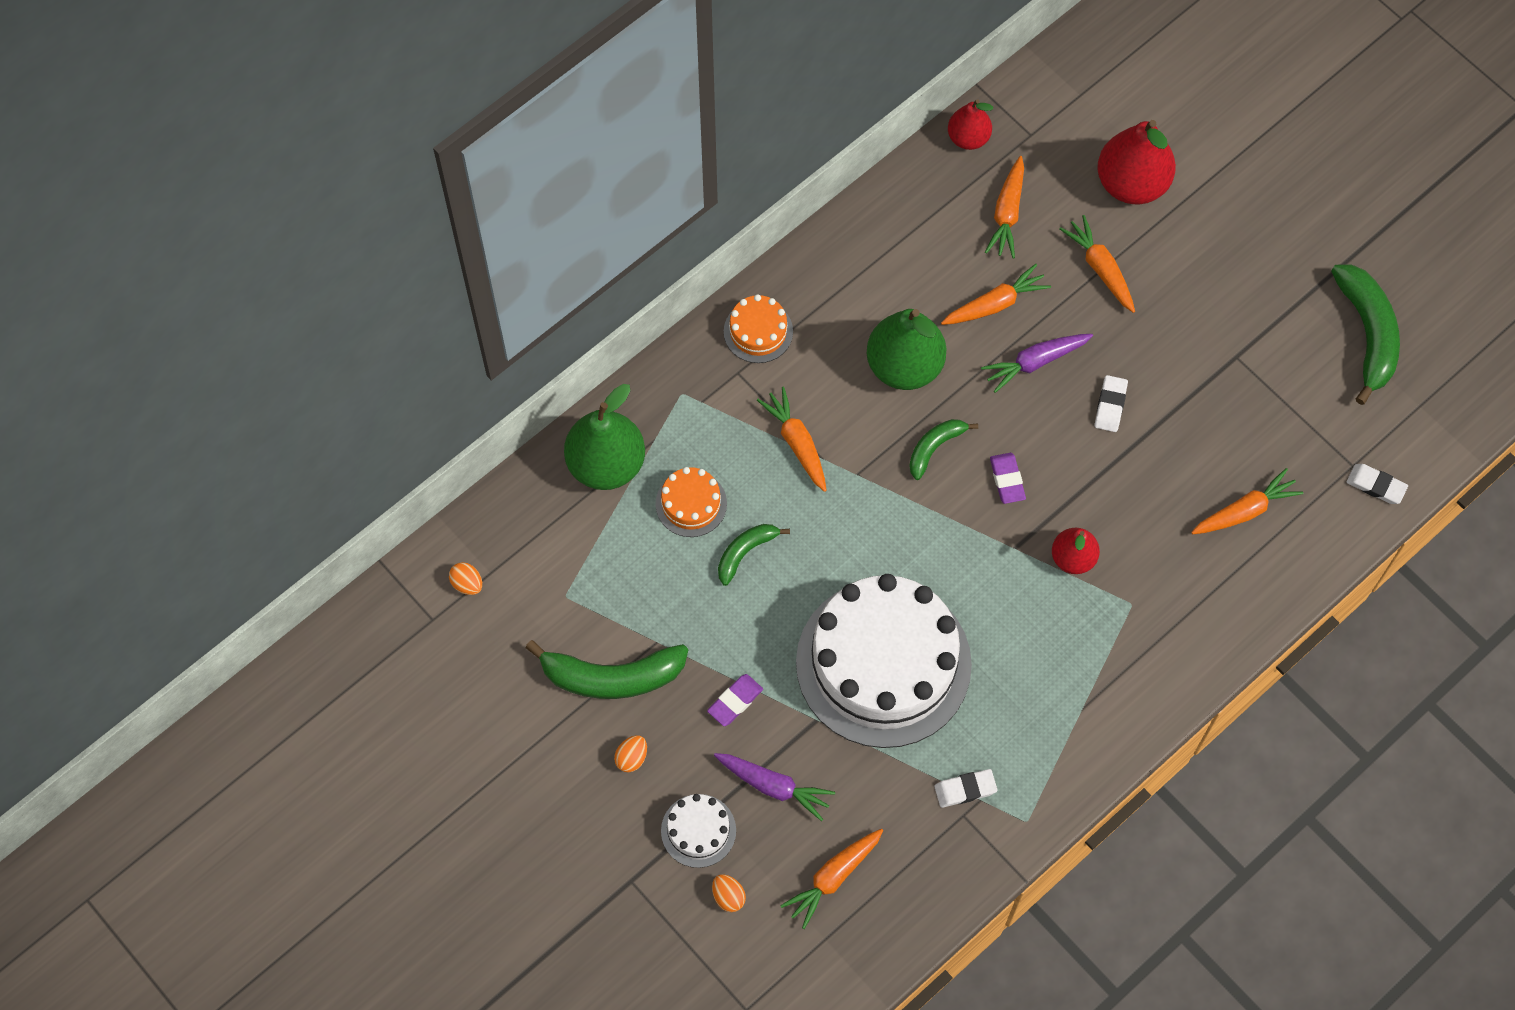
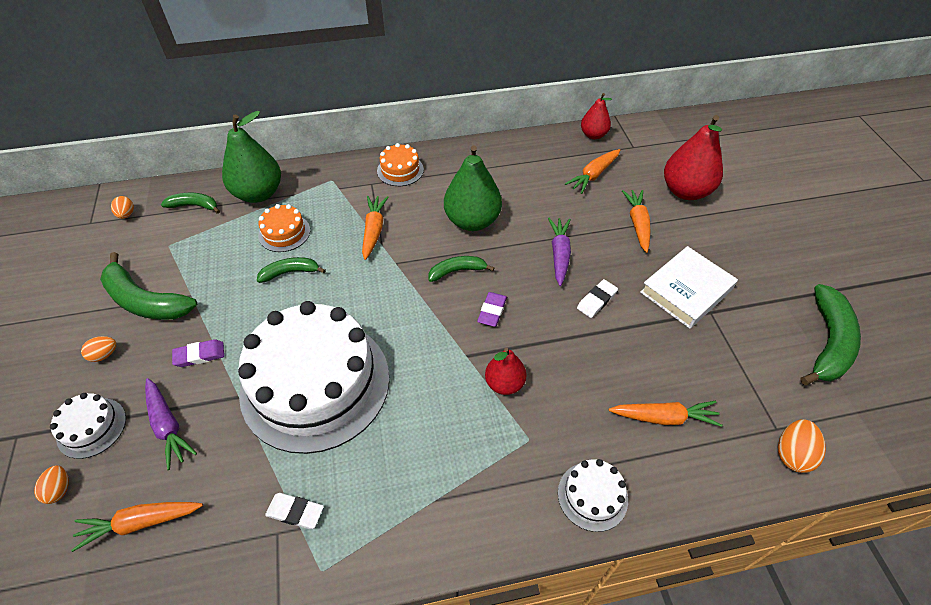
camera: 30 degrees right, 15 degrees down
orange carrot [941,264,1051,325] -> none
purple carrot [981,334,1093,393] -> purple carrot turned 90 degrees clockwise [548,218,571,286]
white eraser [1346,464,1408,504] -> orange egg [778,419,826,473]
none -> green banana [161,193,220,214]
none -> white cake [558,459,628,532]
none -> white book [640,246,738,329]

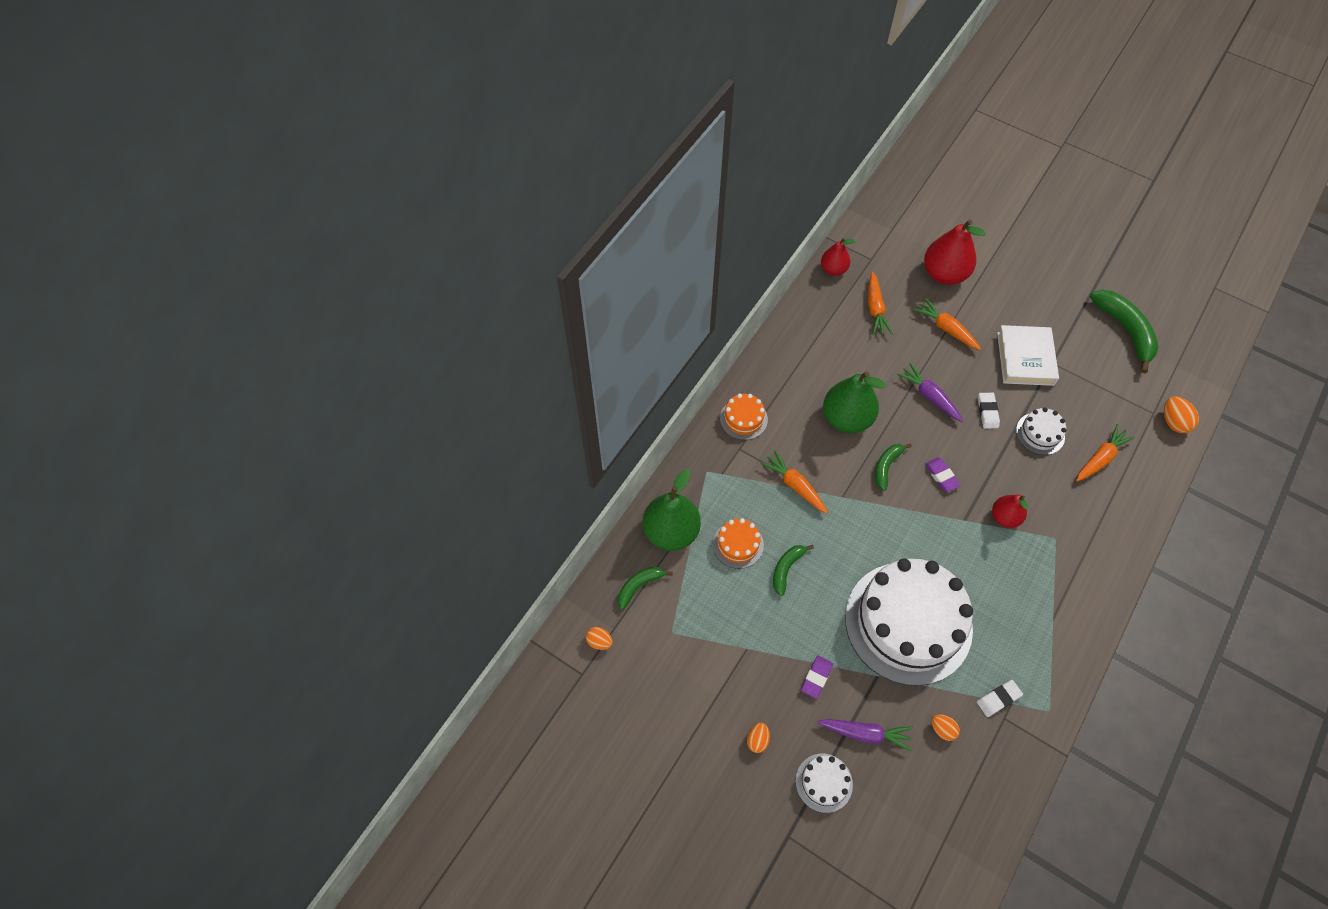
camera: 45 degrees left, 10 degrees up
orange egg [34,465,69,504] -> orange egg moved to [932,714,960,741]
orange carrot [71,502,203,552] -> none
green banana [100,252,197,320] -> none
white cake [558,459,628,532] -> white cake moved to [1016,408,1066,455]

